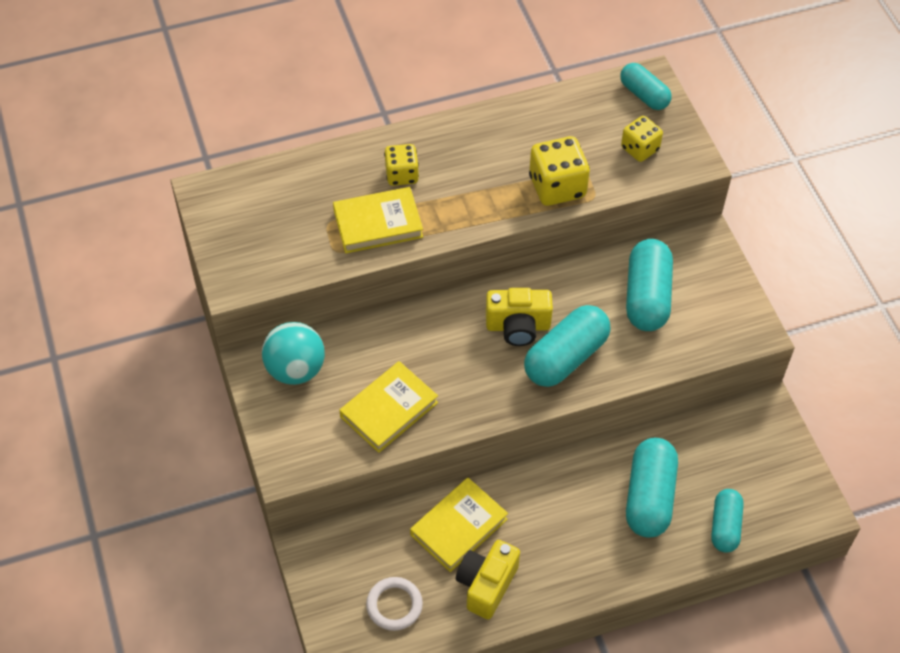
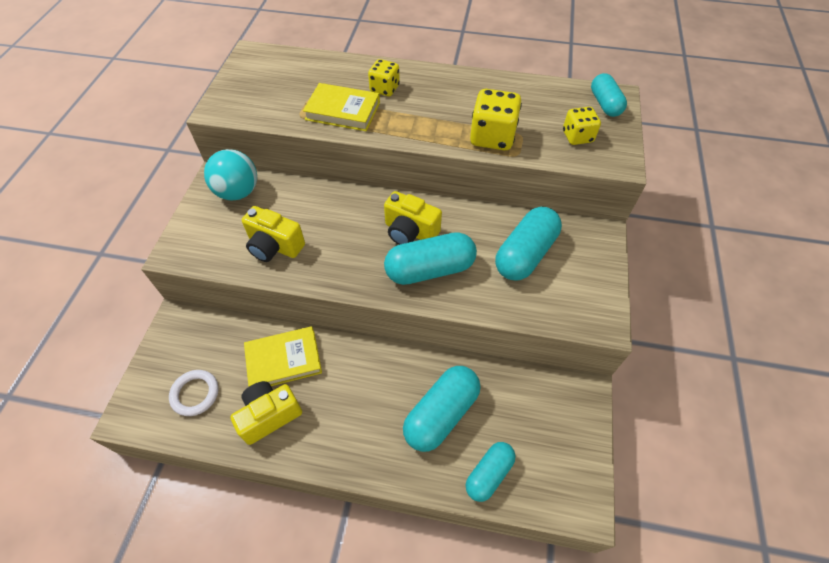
camera: 30 degrees right, 0 degrees up
yellow book [339,361,438,453] -> yellow camera [242,206,305,262]

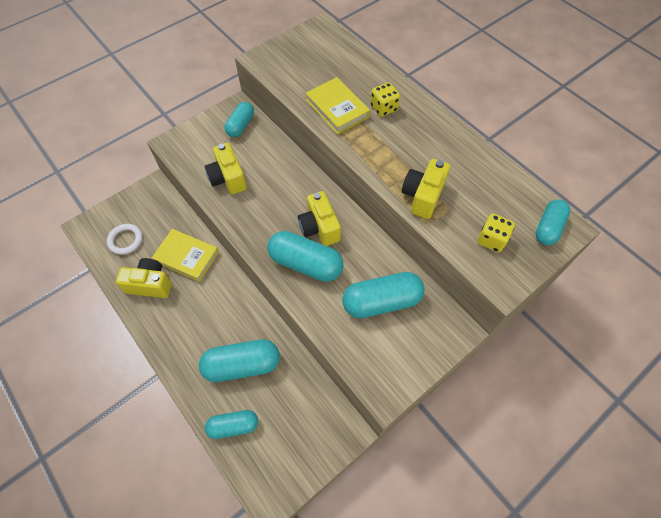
camera: 40 degrees right, 5 degrees up
turquoise ball [204,149,257,201] -> turquoise capsule [225,102,254,137]
yellow dice [470,89,522,150] -> yellow camera [402,159,450,219]

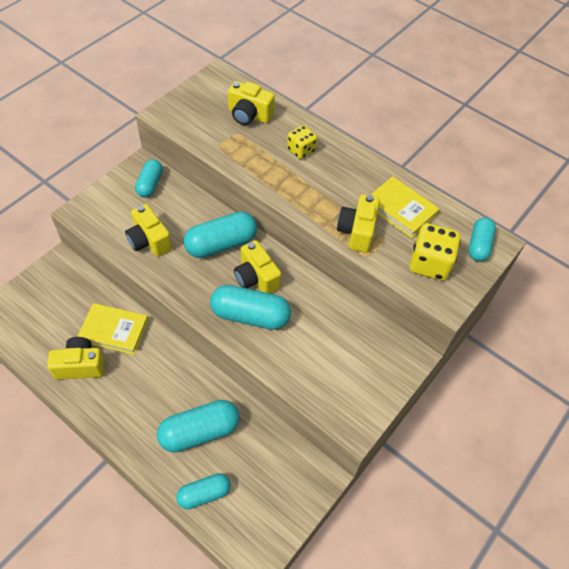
camera: 15 degrees left, 5 degrees down
white ring [107,224,143,255] -> none
yellow book [306,77,370,134] -> yellow book moved to [371,176,439,238]
turquoise capsule [342,272,425,318] -> turquoise capsule moved to [183,212,257,258]
yellow dice [477,214,515,252] -> yellow dice [409,223,461,280], size x1.57
none -> yellow camera [228,81,275,125]

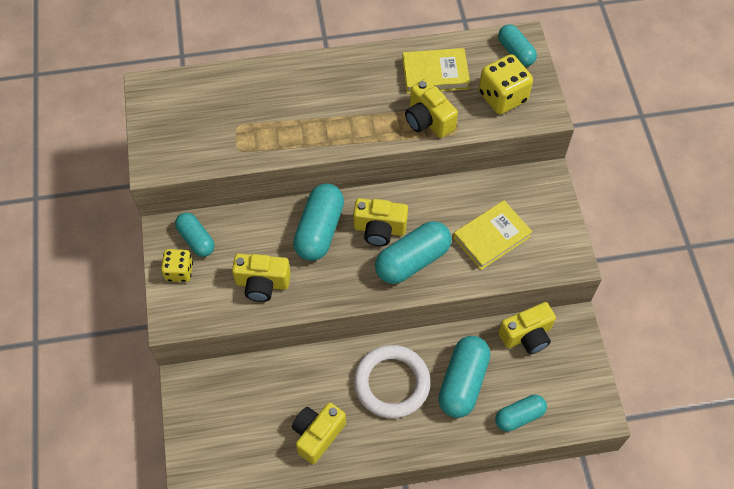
camera: 45 degrees left, 5 degrees up
yellow book [77,303,149,355] -> yellow book moved to [453,200,532,270]
turquoise capsule [176,473,231,509] -> turquoise capsule turned 45 degrees clockwise [495,395,547,432]
yellow camera [228,81,275,125] -> yellow camera moved to [498,302,556,354]
yellow dice [287,125,317,159] -> yellow dice moved to [161,249,193,282]
none -> white ring [354,345,431,418]

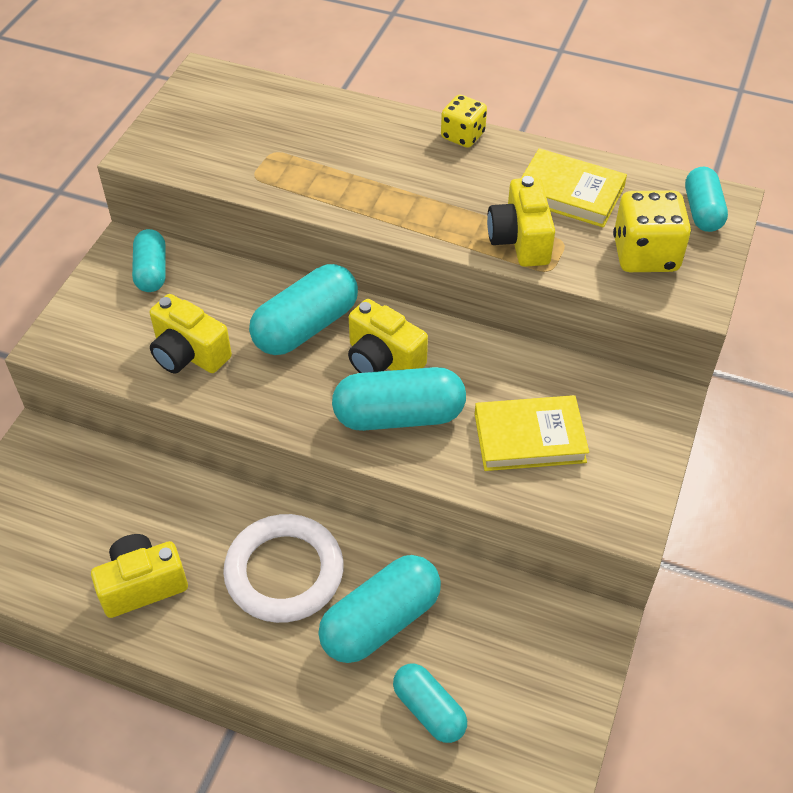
camera: 30 degrees right, 10 degrees down
yellow dice [161,249,193,282] -> yellow dice moved to [441,95,487,148]
turquoise capsule [495,395,547,432] -> turquoise capsule turned 45 degrees clockwise [393,664,467,743]
yellow camera [498,302,556,354] -> none

